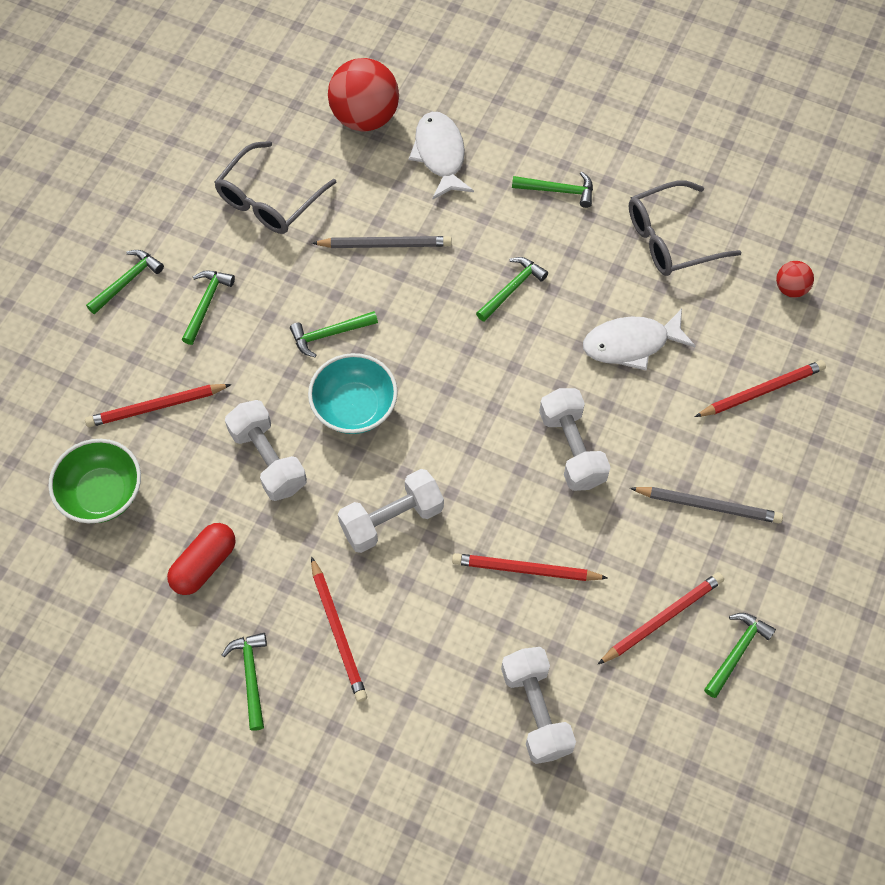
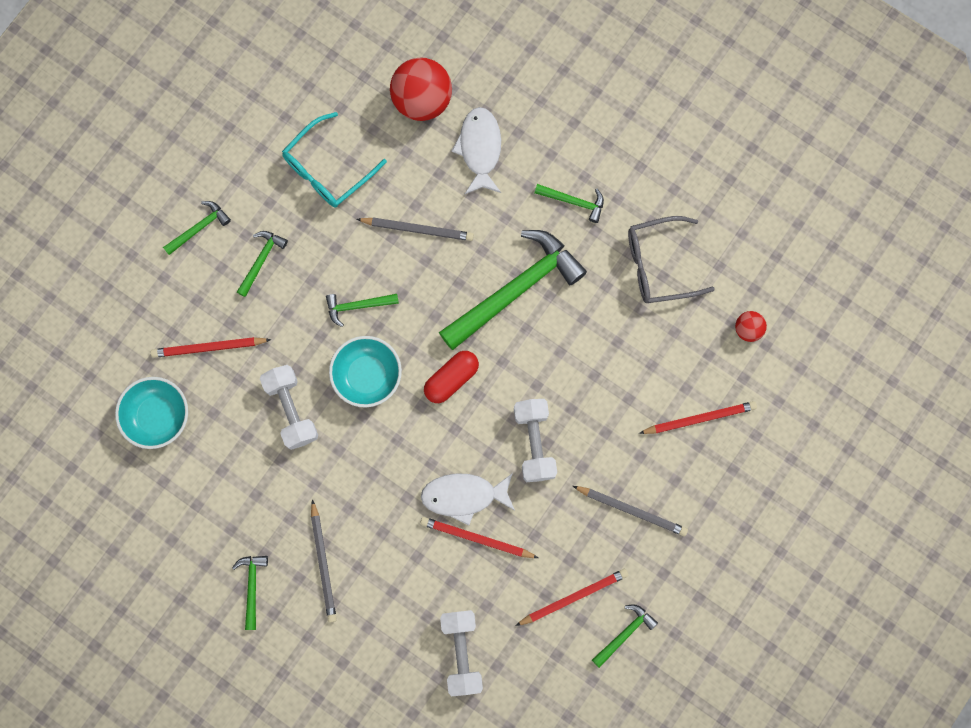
camera: 10 degrees right, 15 degrees up
green bowl [48,439,141,523] -> turquoise bowl [115,377,188,449]
red capsule [167,523,235,595] -> red capsule moved to [424,351,479,403]
grey glasses [214,141,337,234] -> turquoise glasses [282,112,387,207]
red pencil [311,556,367,702] -> grey pencil [311,499,337,623]
white dumbbell [338,469,444,553] -> none
green hammer [476,257,548,322] -> green hammer [439,230,587,350], size x2.18
white fish [583,309,695,371] -> white fish moved to [421,473,515,525]

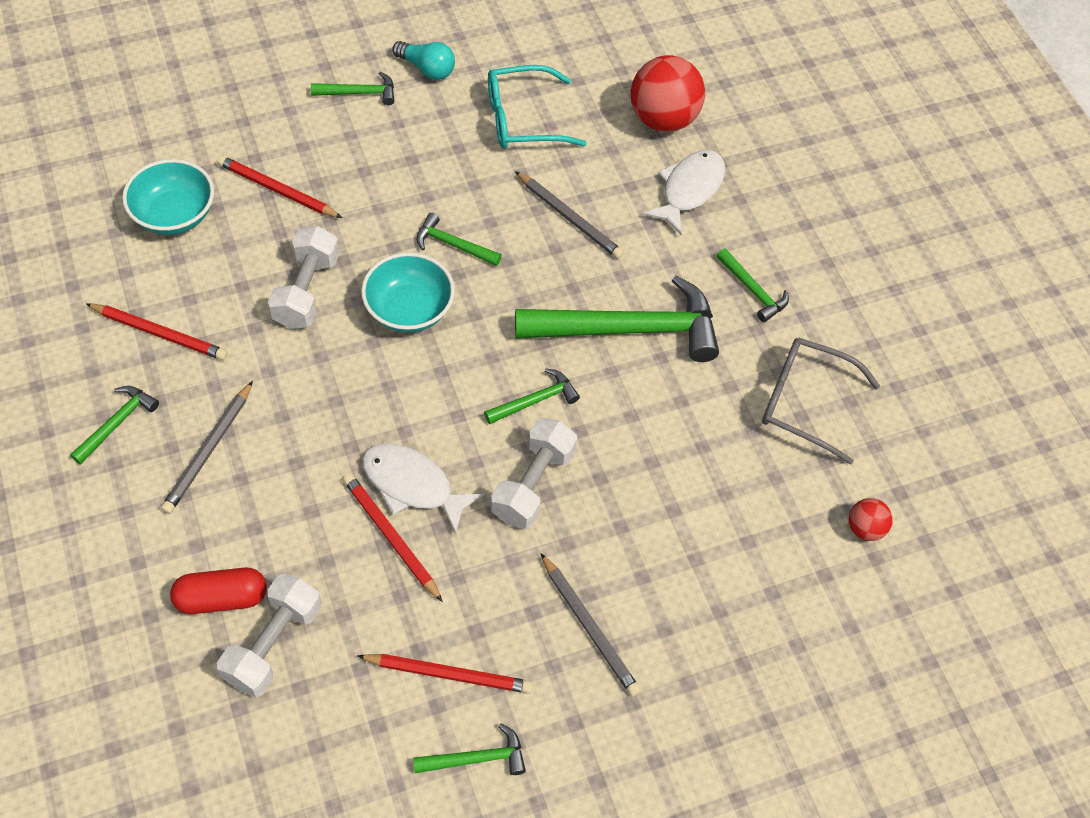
camera: 30 degrees right, 20 degrees down
green hammer [237,231,288,297] -> green hammer moved to [484,368,580,424]
red capsule [424,351,479,403] -> red capsule moved to [170,567,267,614]
red pencil [639,401,757,434] -> red pencil moved to [86,303,228,360]
none -> turquoise light bulb [392,41,455,80]

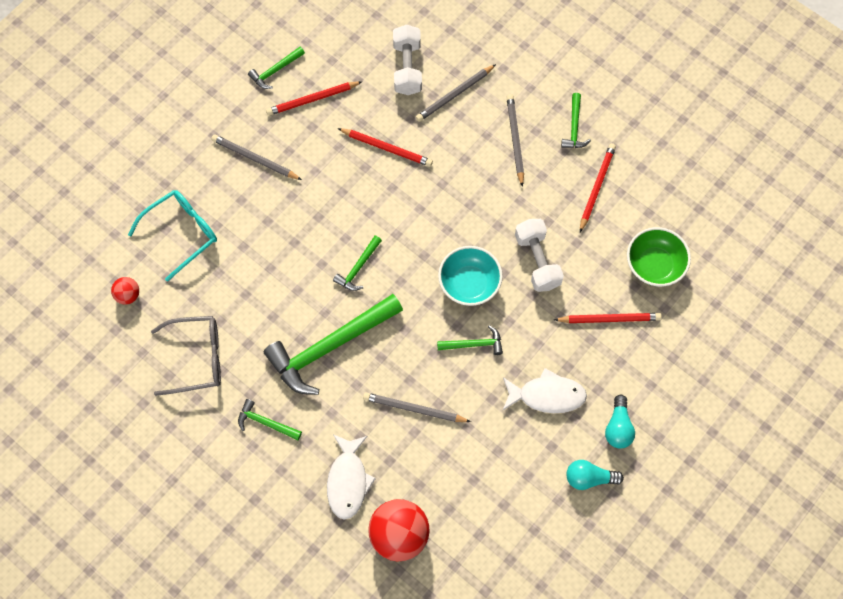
camera: 155 degrees right, 10 degrees up
red pencil [86,303,228,360] -> red pencil turned 120 degrees clockwise [580,143,616,232]
turquoise bowl [122,159,214,235] -> green bowl [627,227,691,287]
red capsule [170,567,267,614] -> none
green hammer [311,72,394,105] -> turquoise light bulb [605,395,635,449]
white fish [362,443,484,534] -> white fish moved to [503,368,587,413]
turquoise glasses [488,65,587,148] -> turquoise glasses moved to [128,190,217,282]
white dumbbell [491,418,577,529] -> none
none -> grey pencil [416,64,496,122]

